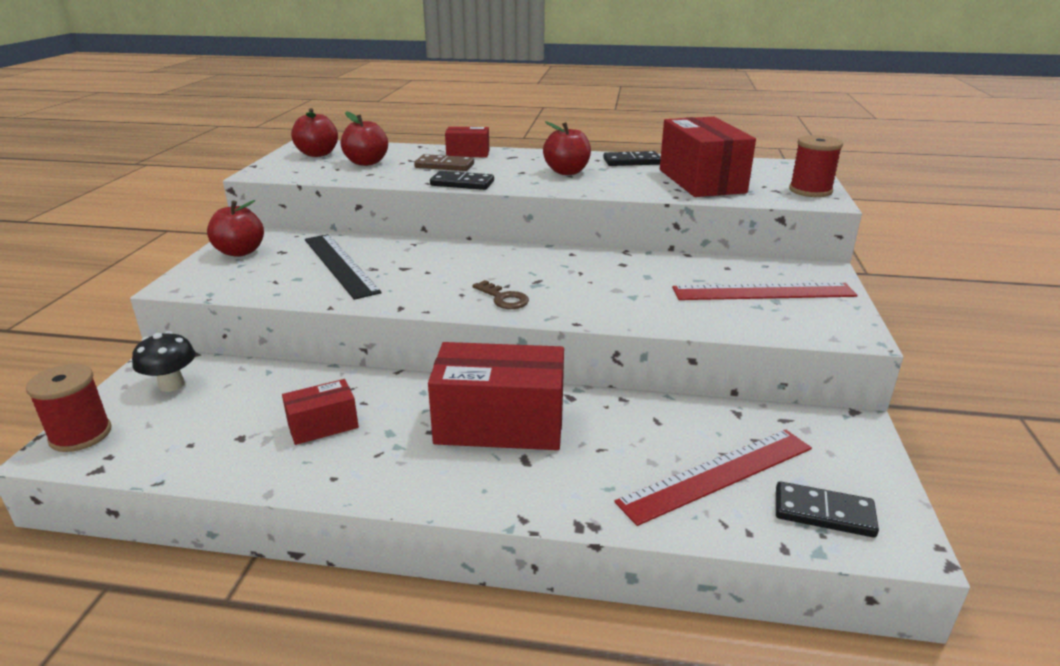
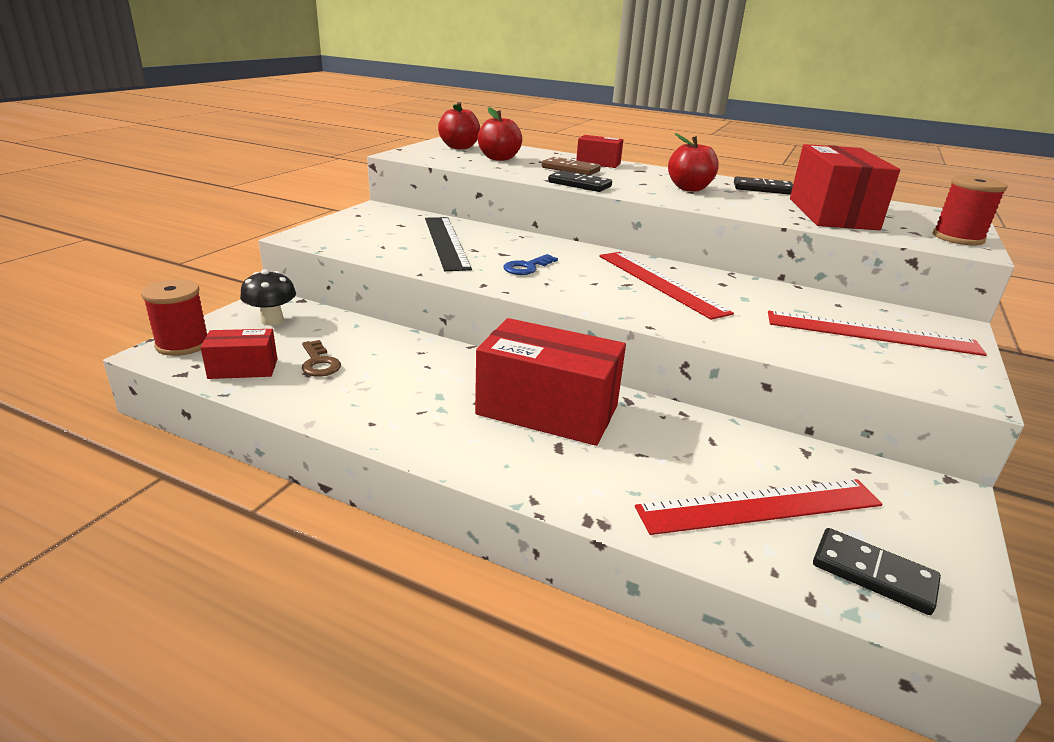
camera: 15 degrees right, 0 degrees up
red apple [207,200,264,257] -> none
red box [282,379,359,445] -> red box moved to [200,329,277,379]
brown key [473,280,529,309] -> brown key moved to [302,340,341,377]
none -> blue key [503,254,558,275]
none -> red ruler [599,252,734,320]

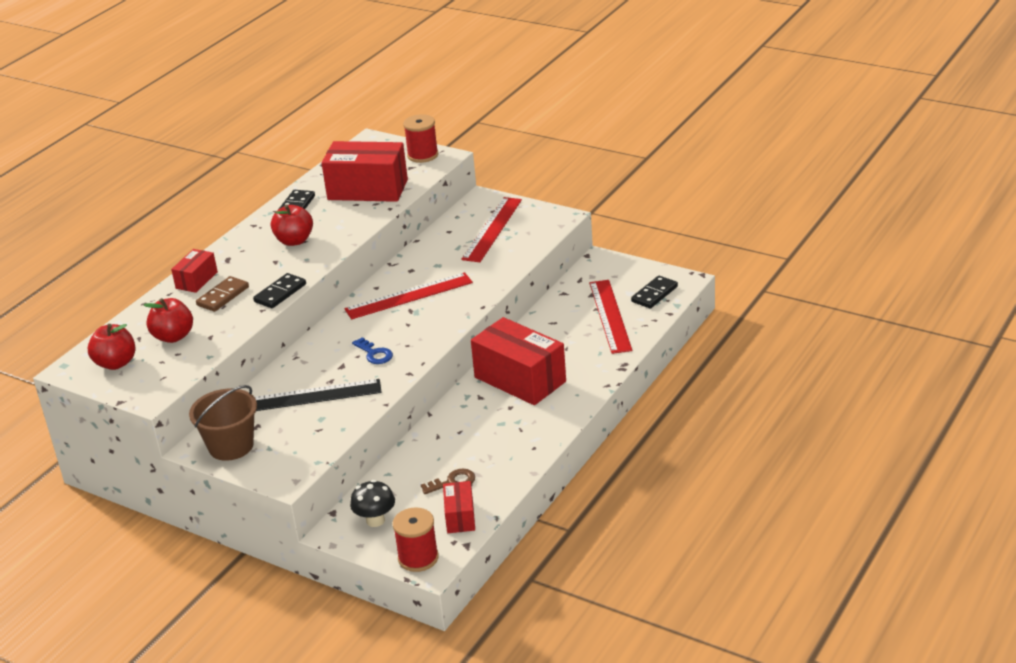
camera: 80 degrees left, 5 degrees up
red box [475,318,626,446] -> red box turned 75 degrees counterclockwise [471,317,566,405]
none -> brown bucket [189,385,257,461]

